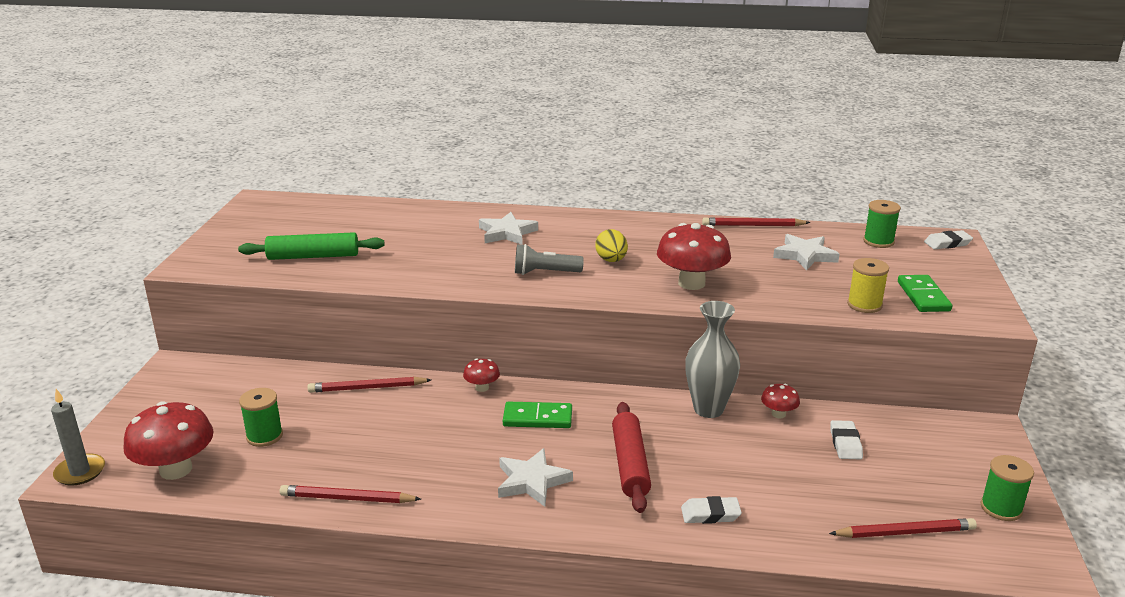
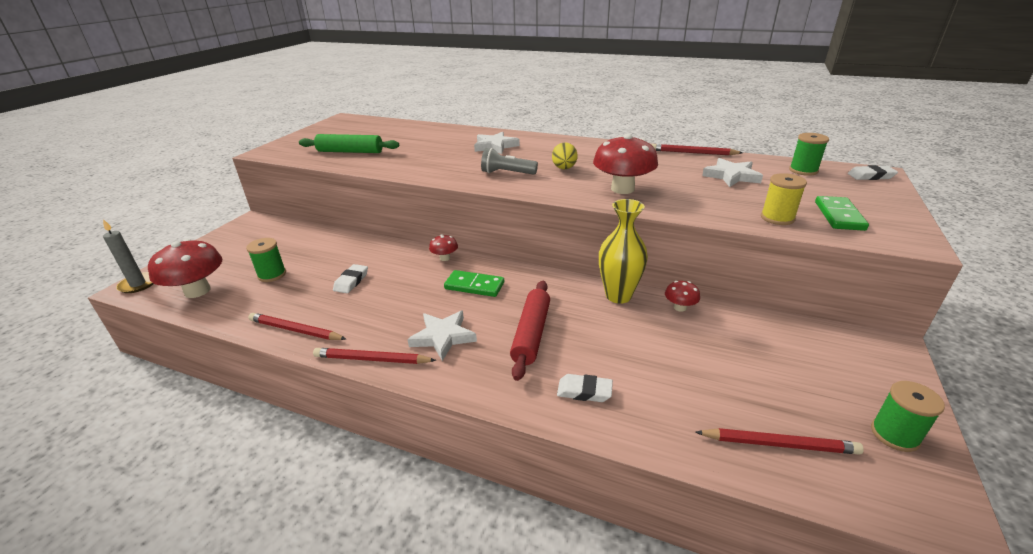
camera: 15 degrees right, 5 degrees up
red pencil [308,377,431,393] -> red pencil moved to [313,348,436,364]
grey vase [685,301,740,418] -> yellow vase [599,199,648,304]
white eraser [830,420,863,460] -> white eraser moved to [333,264,368,293]

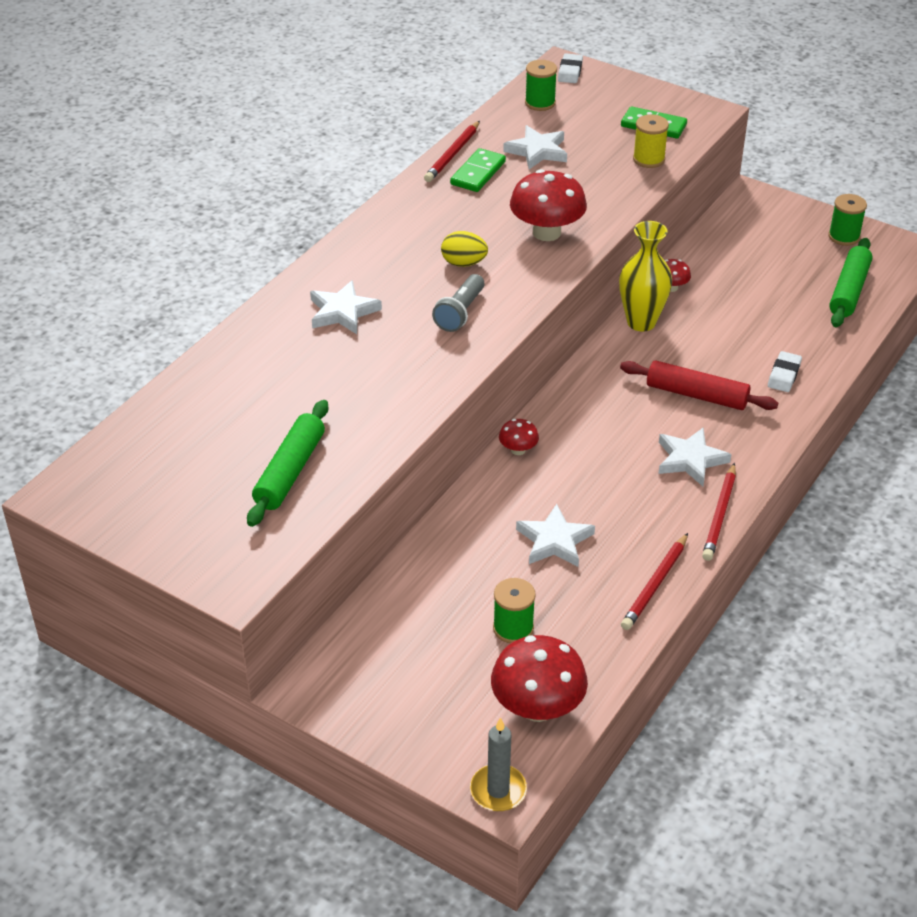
camera: 80 degrees left, 10 degrees up
white eraser [333,264,368,293] -> white star [516,504,595,567]
green domino [444,270,504,297] -> green domino moved to [450,148,506,192]
red pencil [695,428,864,455] -> green rolling pin [829,238,872,327]

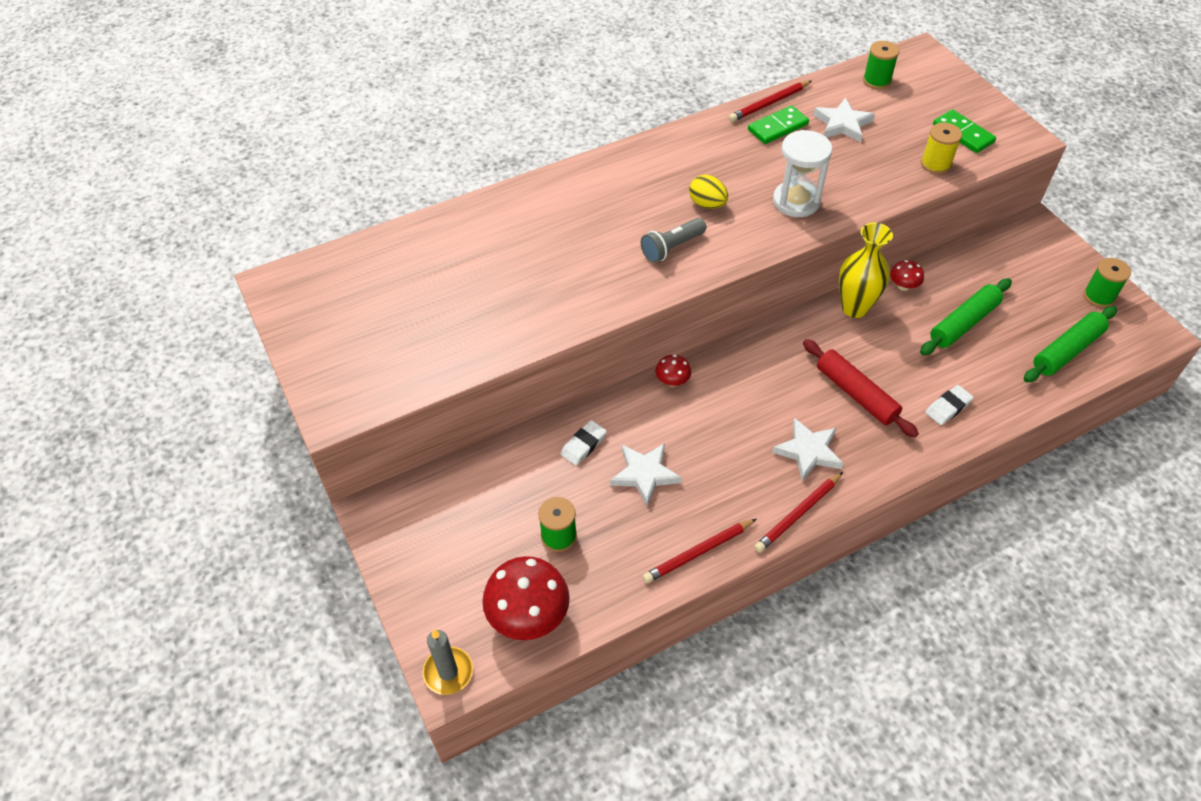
camera: 30 degrees right, 10 degrees up
green rolling pin [247,400,328,527] -> green rolling pin moved to [920,278,1012,355]
white star [310,280,382,334] -> none
red mushroom [510,169,587,241] -> white hourglass [773,130,833,217]
white eraser [558,54,583,83] -> white eraser moved to [561,420,607,466]

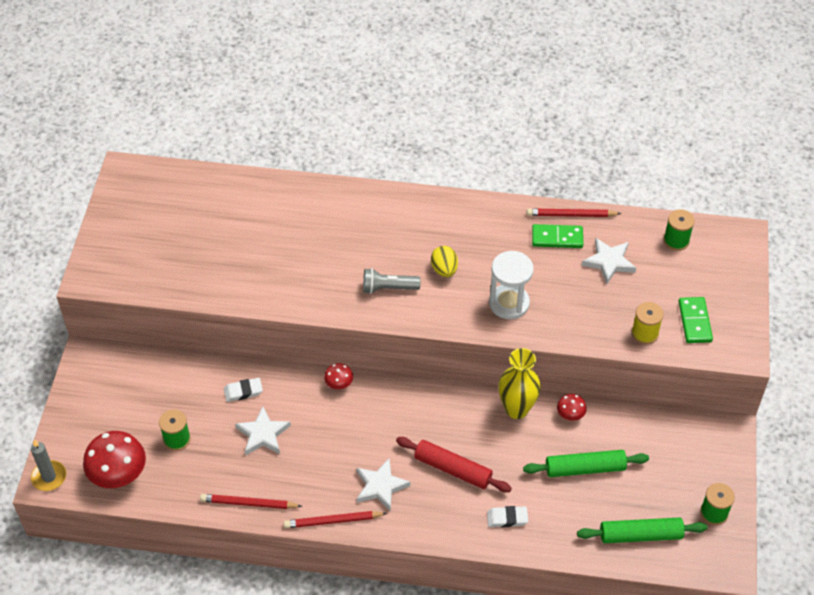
camera: 35 degrees right, 0 degrees up
red rolling pin [803,339,919,438] -> red rolling pin turned 60 degrees counterclockwise [396,437,512,492]

